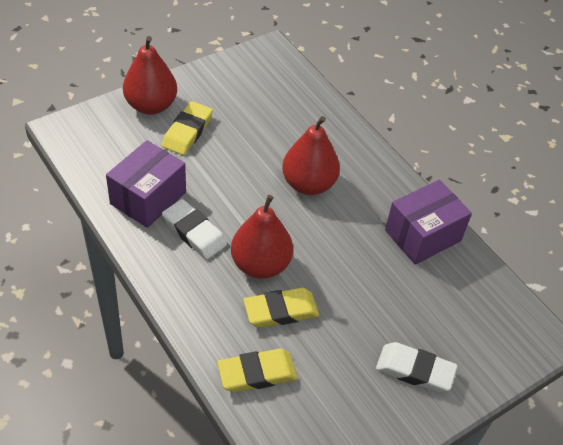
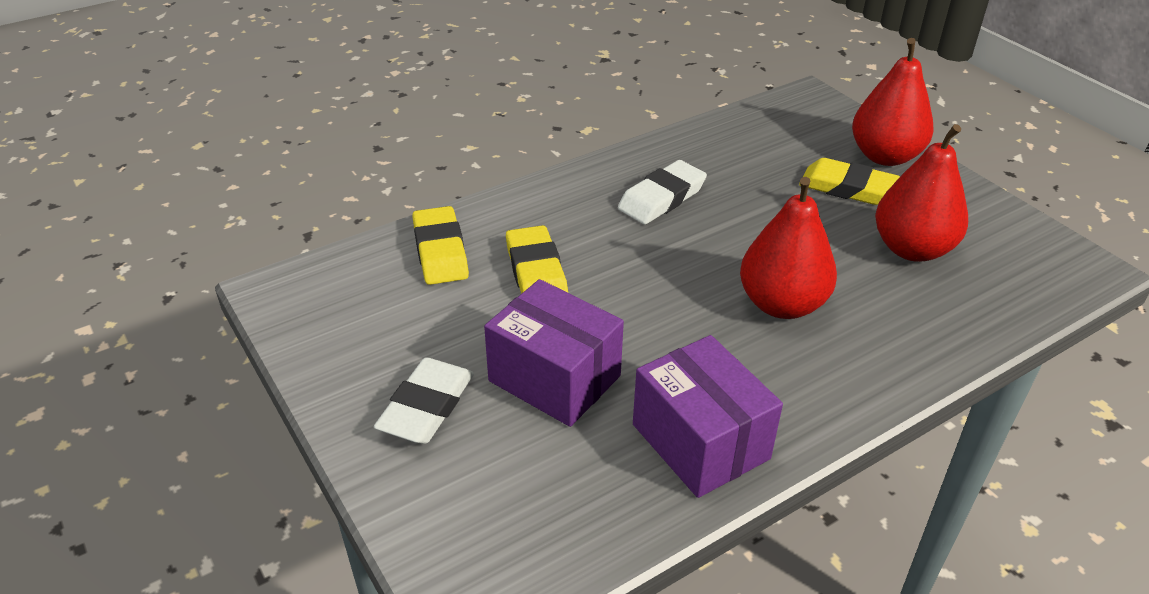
camera: 95 degrees right, 10 degrees down
purple box [106,140,186,228] -> purple box moved to [484,279,624,427]
red pear [231,195,293,279] -> red pear moved to [875,124,968,262]

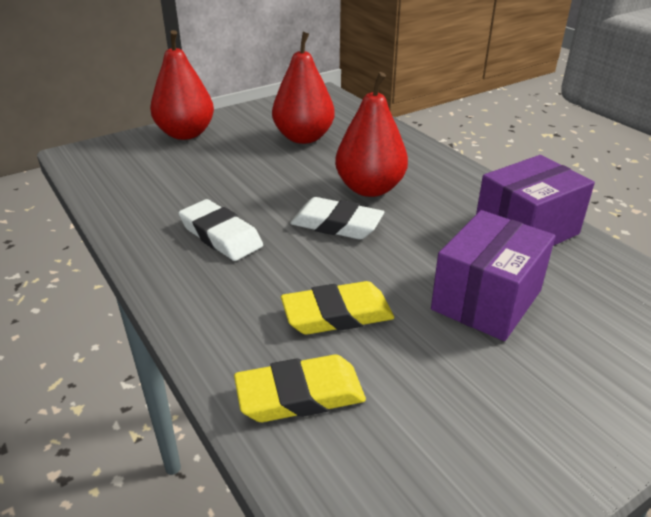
camera: 90 degrees left, 5 degrees down
white eraser [374,358,474,444] -> white eraser moved to [290,197,384,240]
yellow eraser [799,158,900,205] -> none

